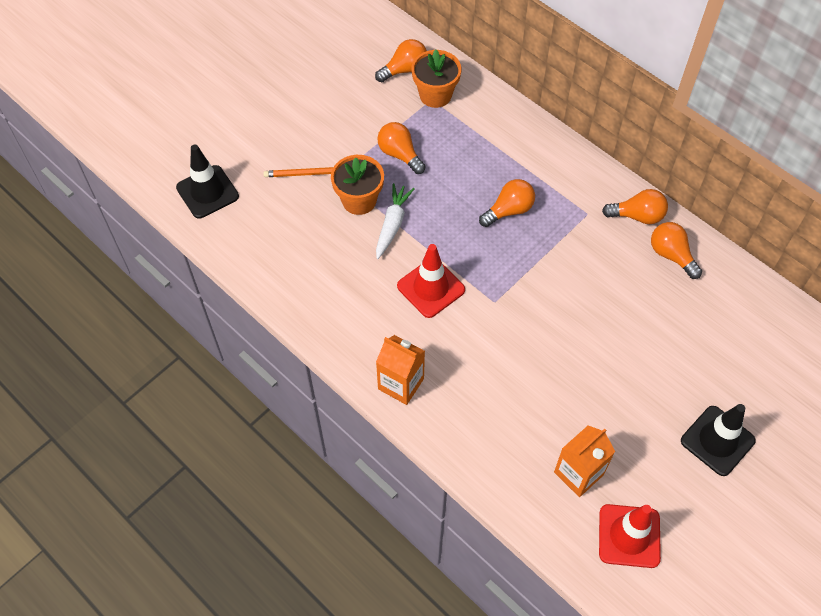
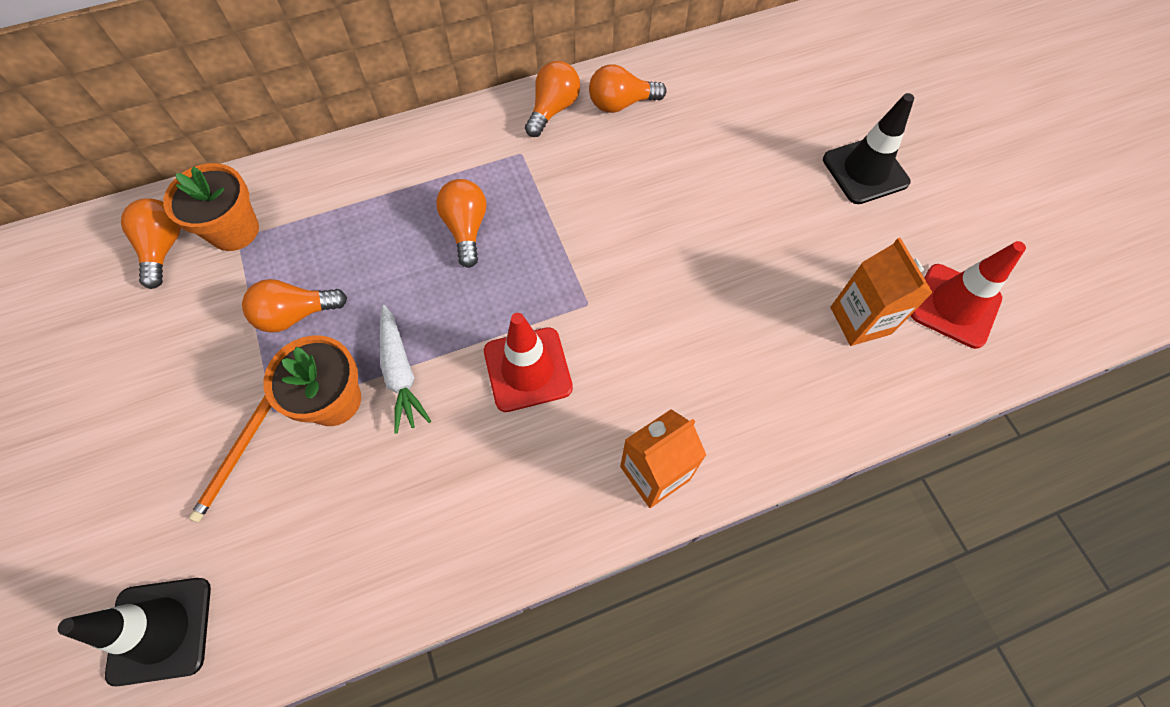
camera: 65 degrees left, 5 degrees up
white carrot [376,183,415,259] -> white carrot turned 150 degrees counterclockwise [380,305,431,434]

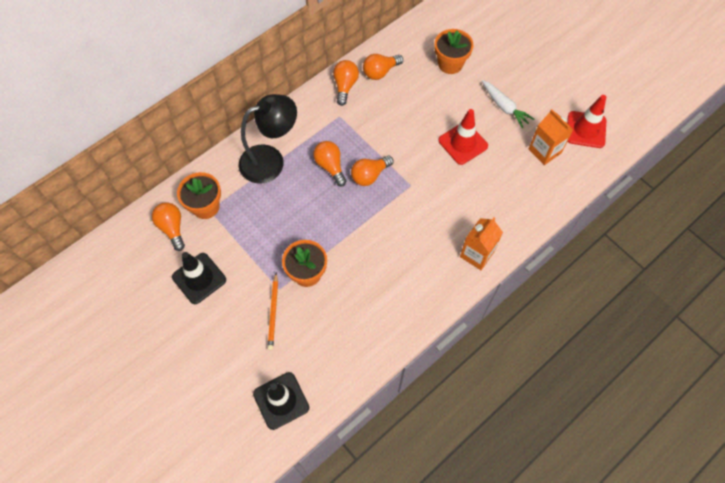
camera: 20 degrees left, 0 degrees up
orange light bulb [242,279,347,333] -> orange light bulb moved to [351,156,393,186]
white carrot [380,305,431,434] -> white carrot moved to [482,80,534,128]
red traffic cone [484,313,573,412] -> red traffic cone moved to [438,109,488,165]
black traffic cone [823,93,914,204] -> black traffic cone moved to [172,252,226,304]
none -> black lamp [239,94,297,184]
none -> orange flower pot [435,29,474,74]

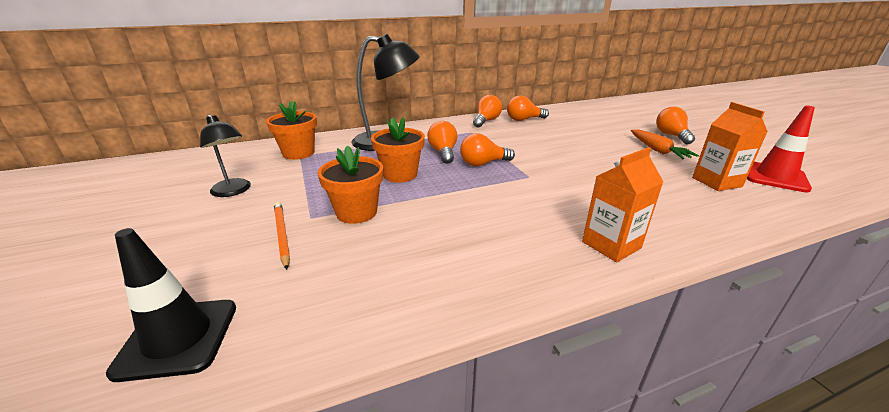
camera: 20 degrees right, 35 degrees down
orange light bulb [152,202,185,251] -> orange light bulb moved to [656,107,695,144]
black traffic cone [172,252,226,304] -> black lamp [200,114,251,197]
orange pencil [267,273,278,350] -> orange pencil turned 135 degrees clockwise [274,202,290,270]
orange flower pot [435,29,474,74] -> orange flower pot moved to [371,117,425,183]
red traffic cone [438,109,488,165] -> none
white carrot [482,80,534,128] -> orange carrot [631,129,699,159]

